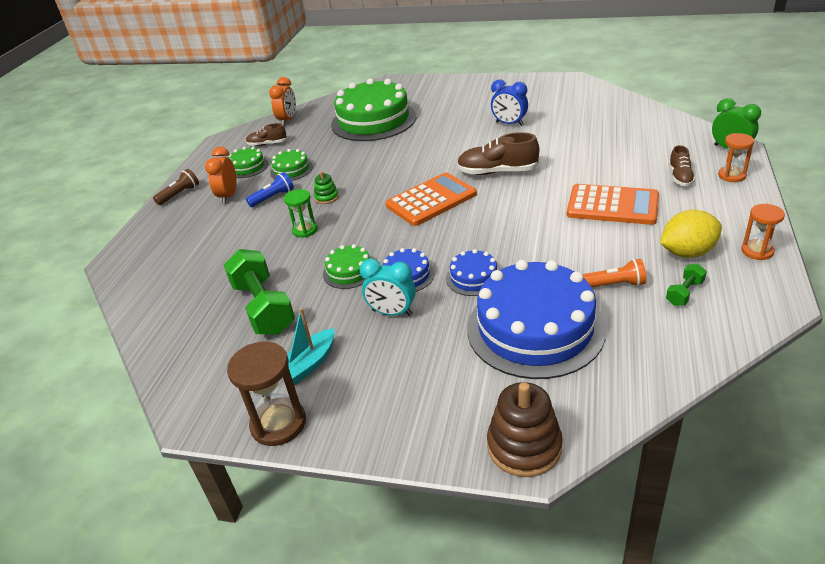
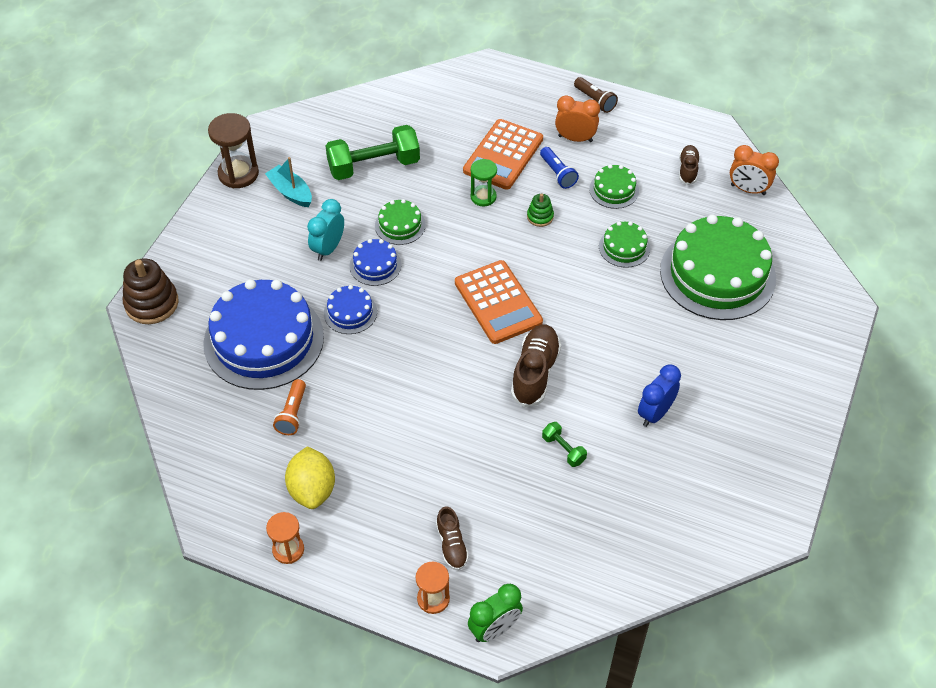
camera: 95 degrees right, 15 degrees up
green cake [228,146,269,178] -> green cake moved to [599,221,650,268]
orange calculator [567,184,659,225] -> orange calculator moved to [463,119,543,190]
green dumbbell [666,264,707,306] -> green dumbbell moved to [542,422,587,467]
brown shoe [669,145,695,186] -> brown shoe turned 120 degrees counterclockwise [436,506,469,570]

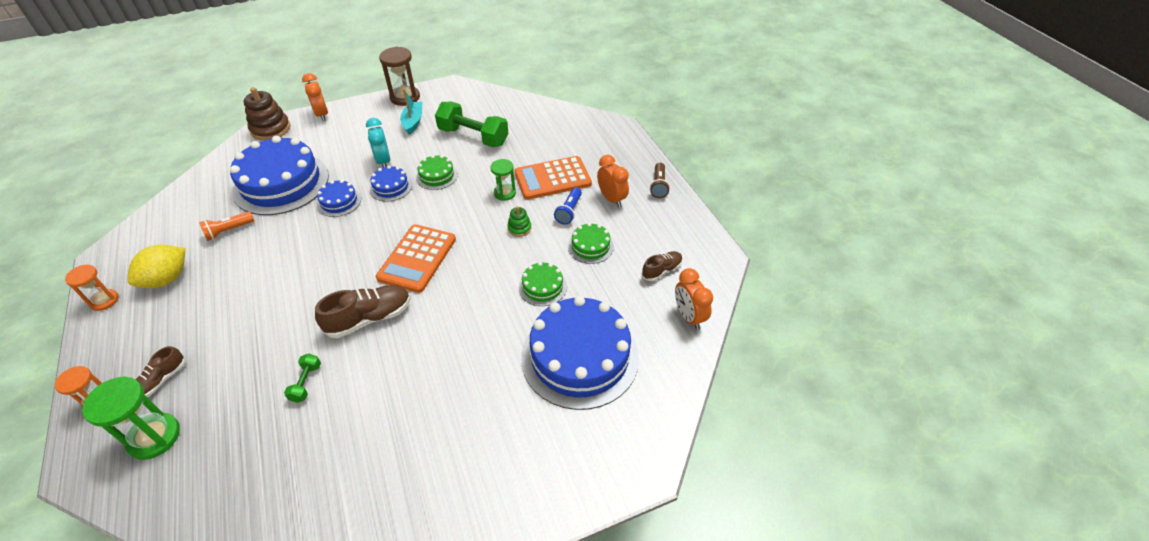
camera: 45 degrees right, 5 degrees down
turquoise clock [307,199,344,261] -> turquoise clock turned 90 degrees counterclockwise [366,118,390,168]
green clock [468,584,523,642] -> none
blue clock [638,365,681,427] -> none
green cake [660,214,776,320] -> blue cake [521,296,639,410]
none -> green hourglass [82,376,180,460]
none -> orange clock [302,73,328,121]

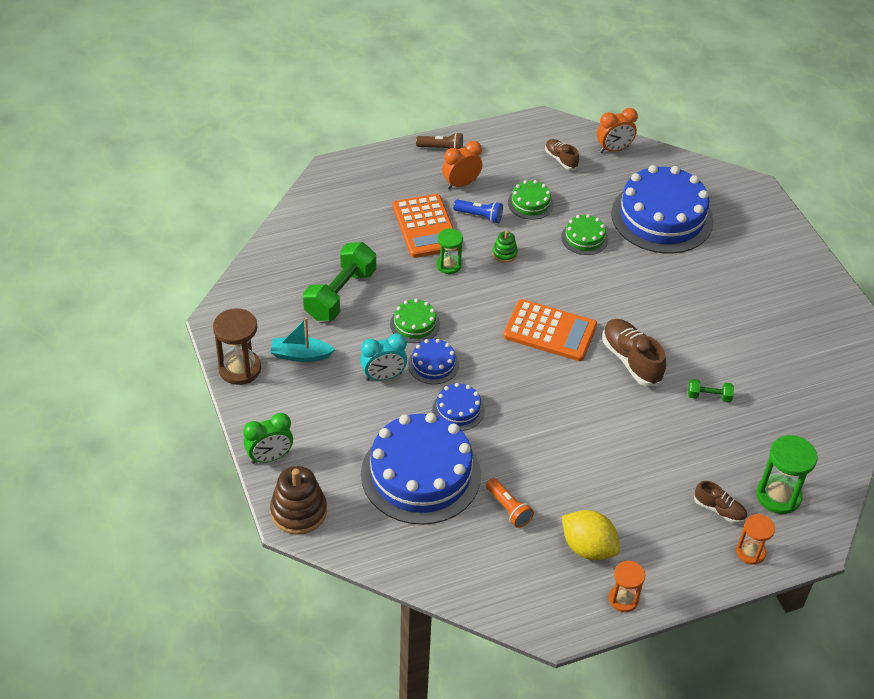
camera: 90 degrees left, 0 degrees up
orange clock [302,73,328,121] -> green clock [243,413,293,464]

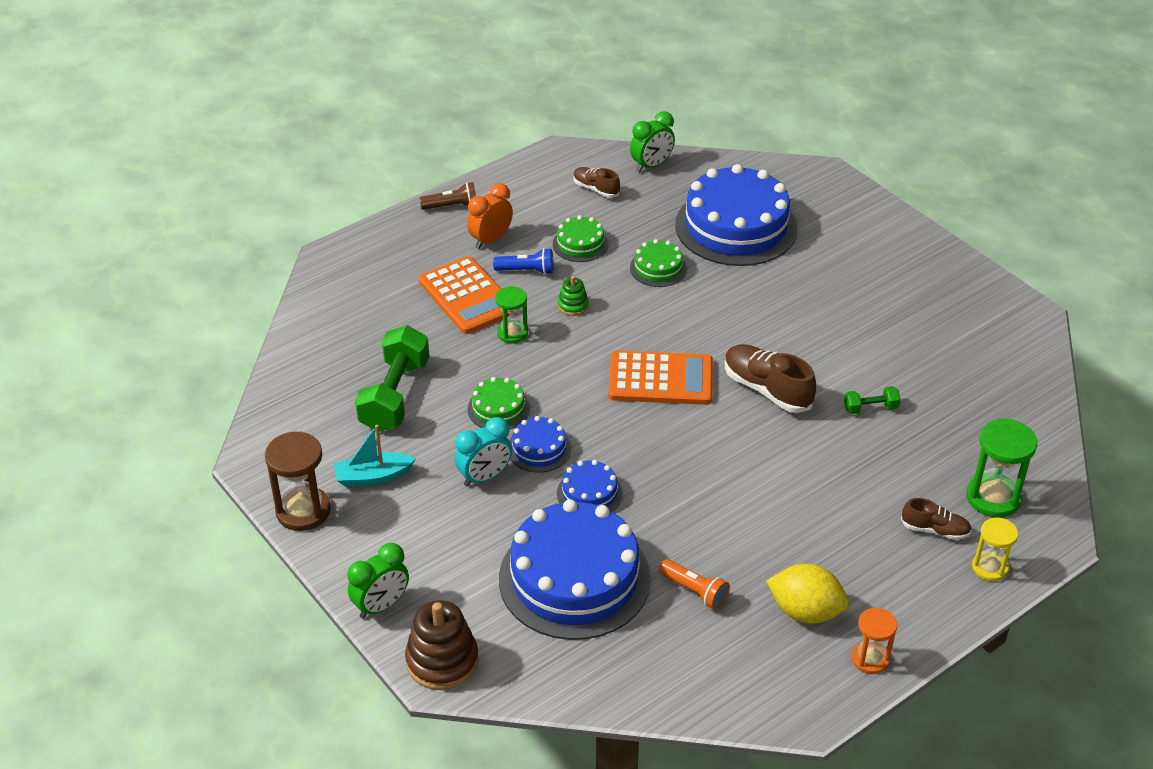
camera: 15 degrees left, 5 degrees down
orange clock [597,108,638,153] -> green clock [630,111,675,173]
orange hourglass [736,514,775,565] -> yellow hourglass [972,517,1018,581]

